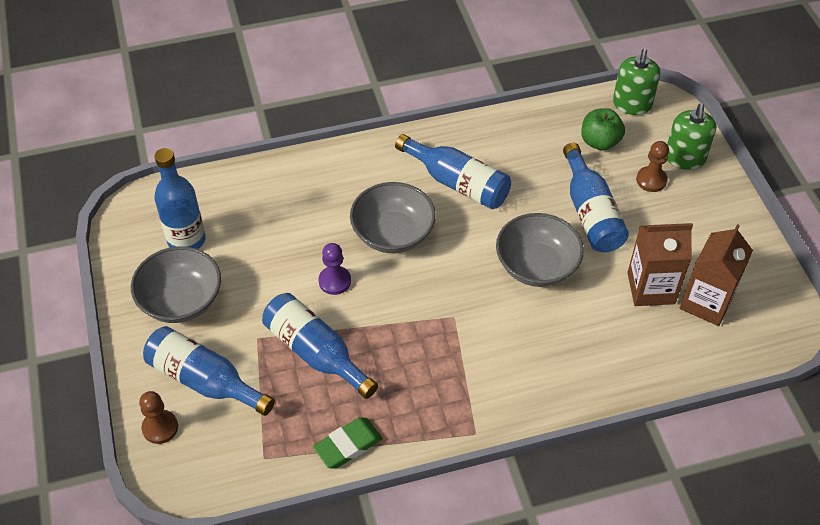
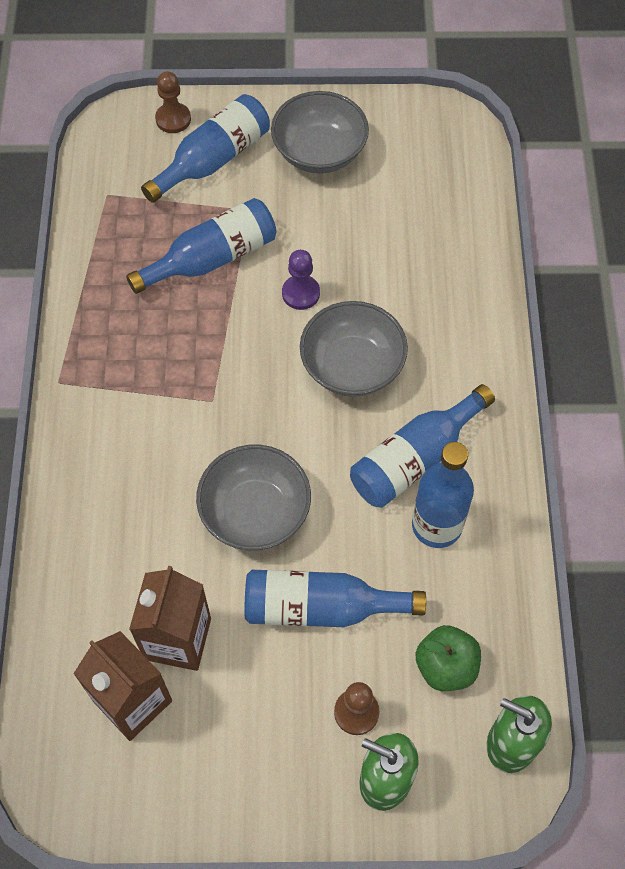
camera: 105 degrees right, 10 degrees up
blue bottle [154,148,206,249] -> blue bottle moved to [412,442,474,548]
green eraser [313,417,383,468] -> none

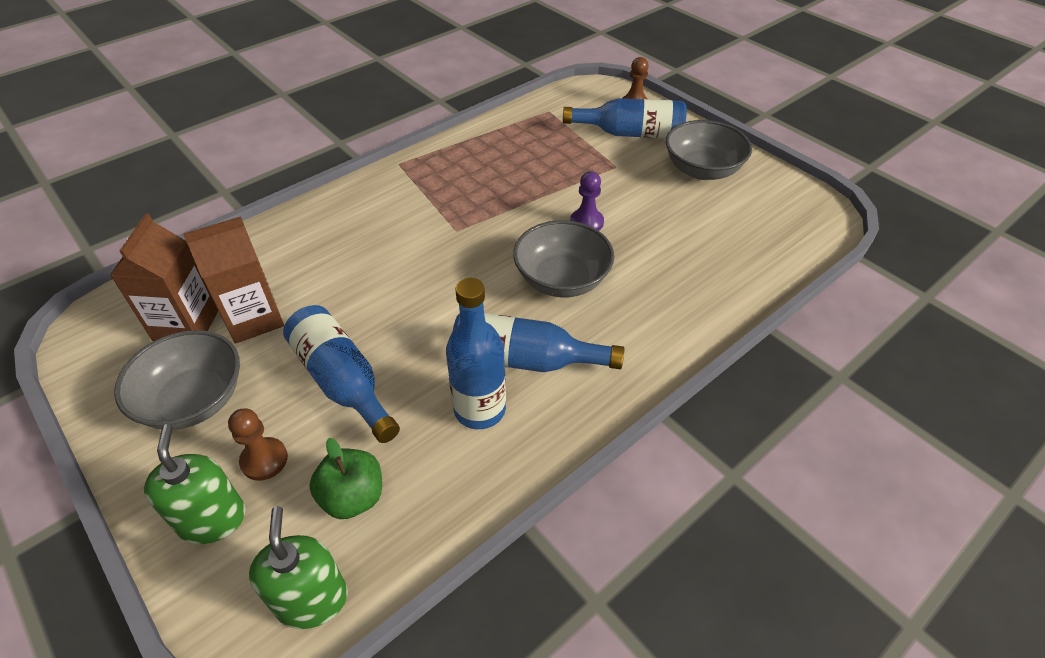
camera: 50 degrees right, 15 degrees down
blue bottle [126,198,276,294] -> none
grey bowl [196,445,311,550] -> grey bowl moved to [114,330,240,430]

